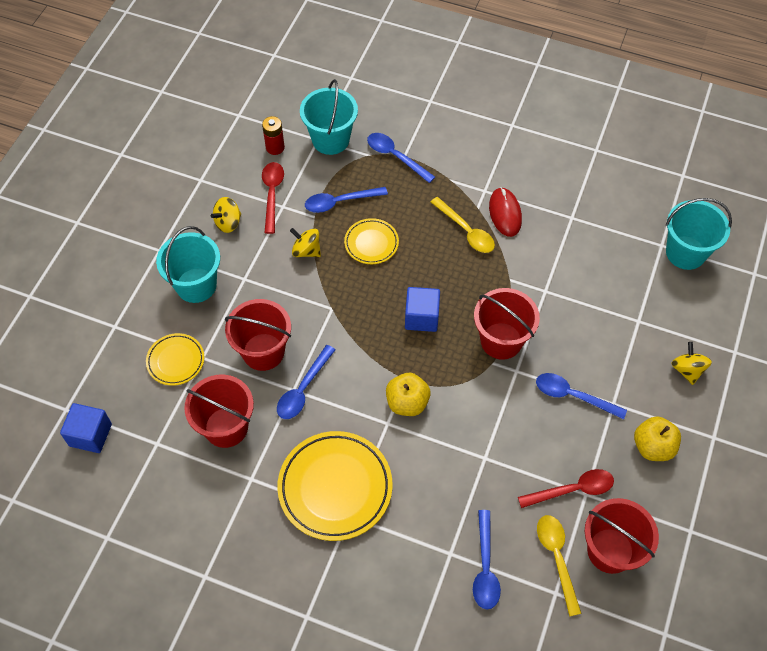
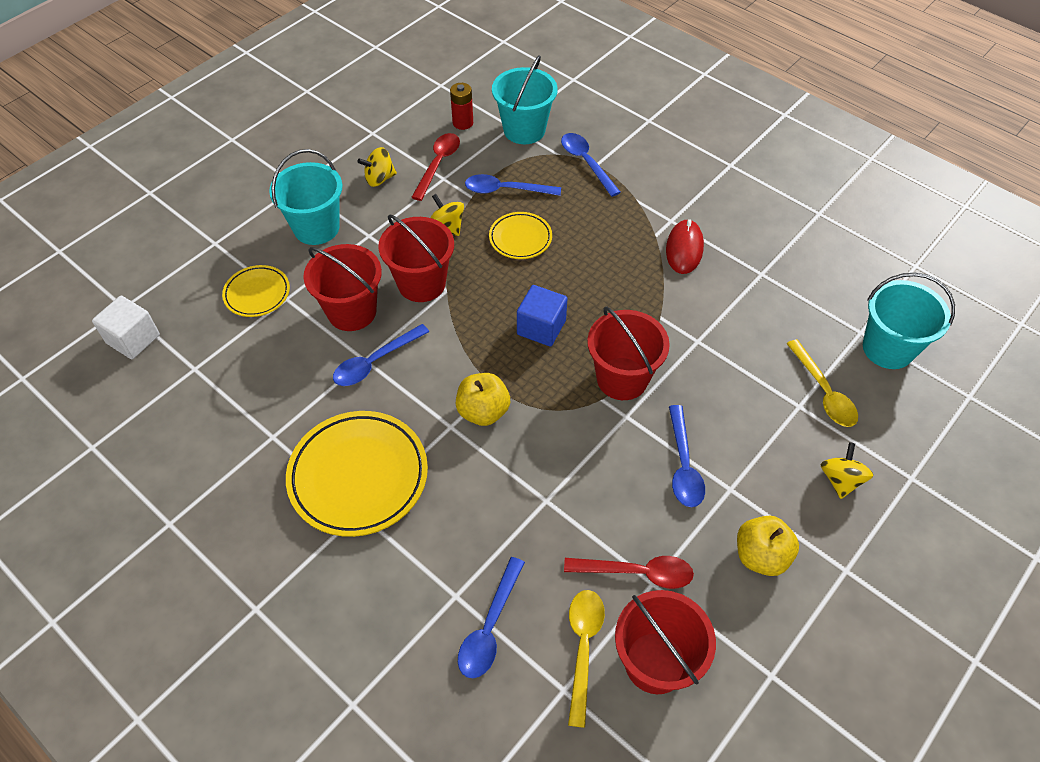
camera: 20 degrees right, 5 degrees down
blue cube [60,403,112,453] -> white cube [92,296,160,359]
red bucket [184,375,254,448] -> red bucket moved to [378,214,454,302]
yellow spoon [431,197,495,253] -> yellow spoon moved to [786,339,858,427]
blue spoon [536,373,627,419] -> blue spoon turned 135 degrees counterclockwise [669,405,705,507]

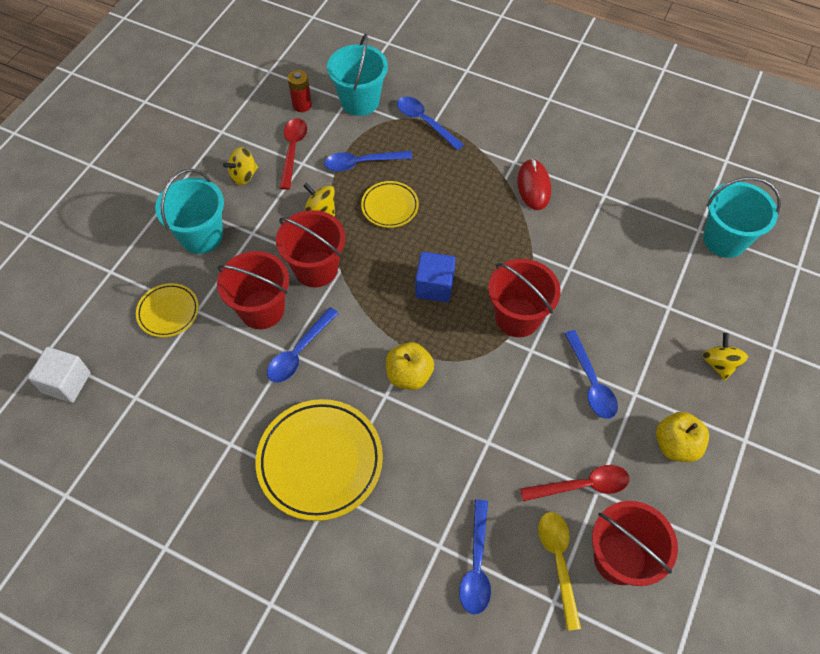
camera: 15 degrees left, 5 degrees up
yellow spoon [786,339,858,427] -> none

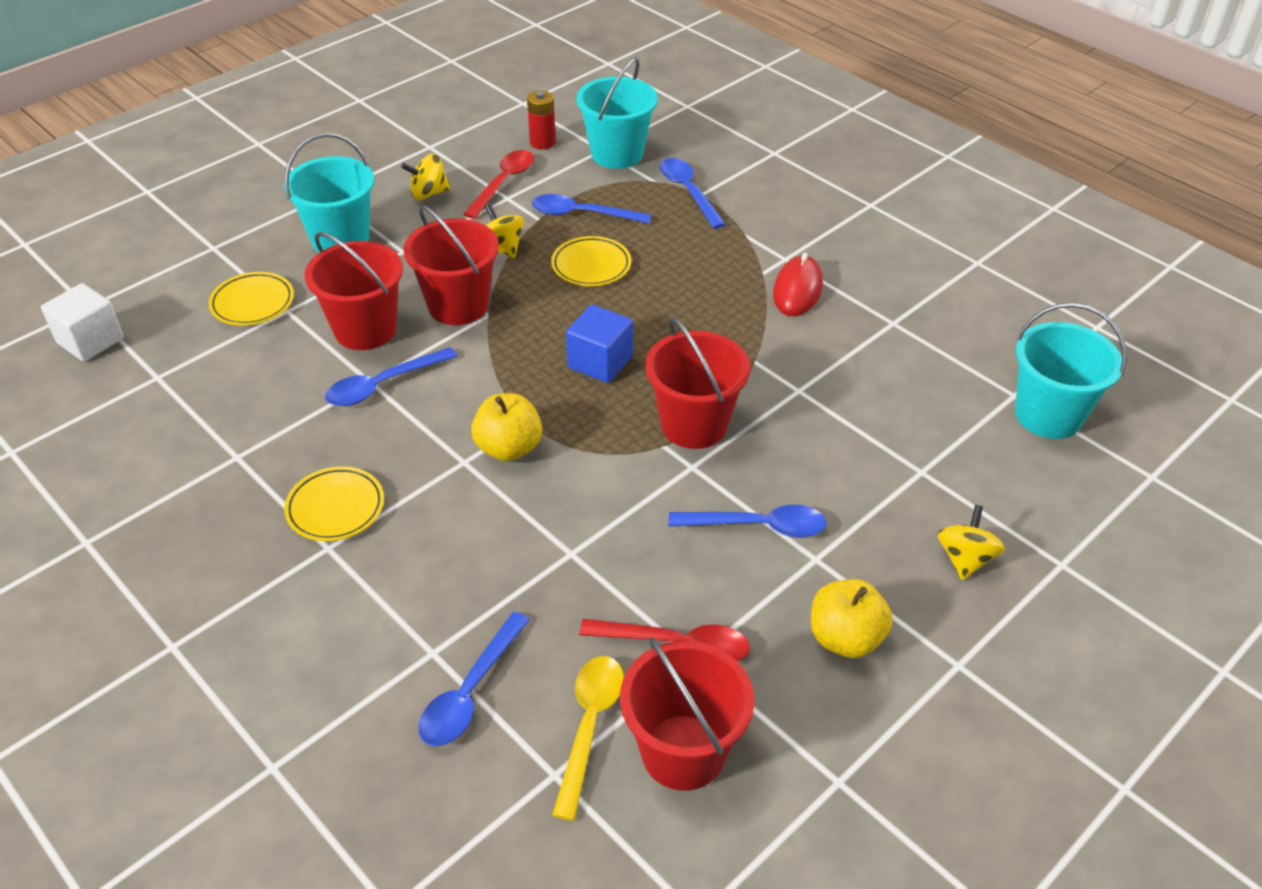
camera: 20 degrees right, 15 degrees down
yellow plate [256,399,383,521] -> yellow plate [284,466,384,541], size x0.54
blue spoon [564,330,618,419] -> blue spoon turned 90 degrees counterclockwise [669,505,827,538]

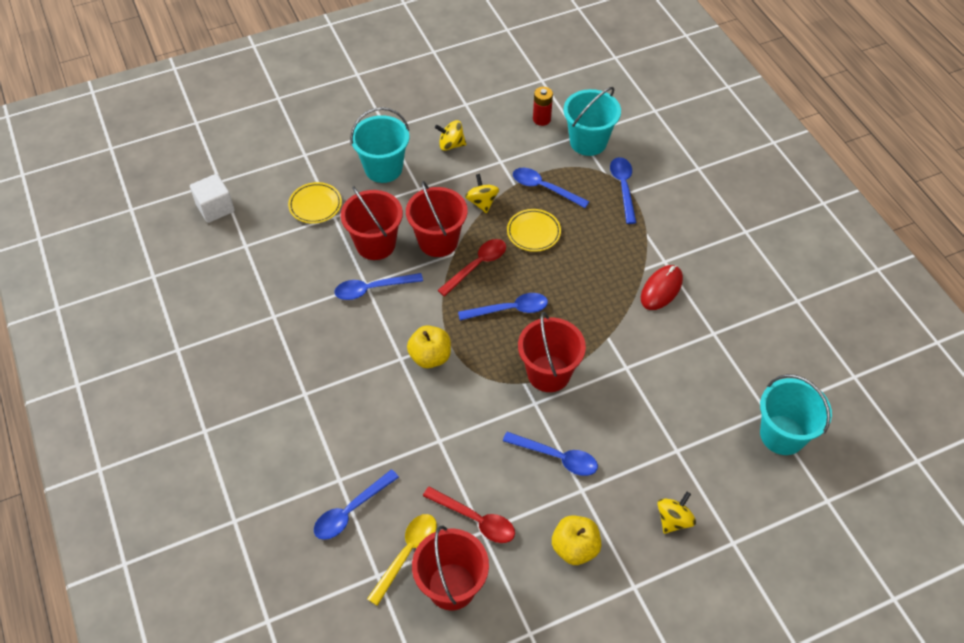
camera: 20 degrees right, 10 degrees up
yellow plate [284,466,384,541] -> none
red spoon [464,150,534,219] -> red spoon moved to [437,239,506,296]
blue cube [566,304,633,383] -> blue spoon [458,293,548,320]

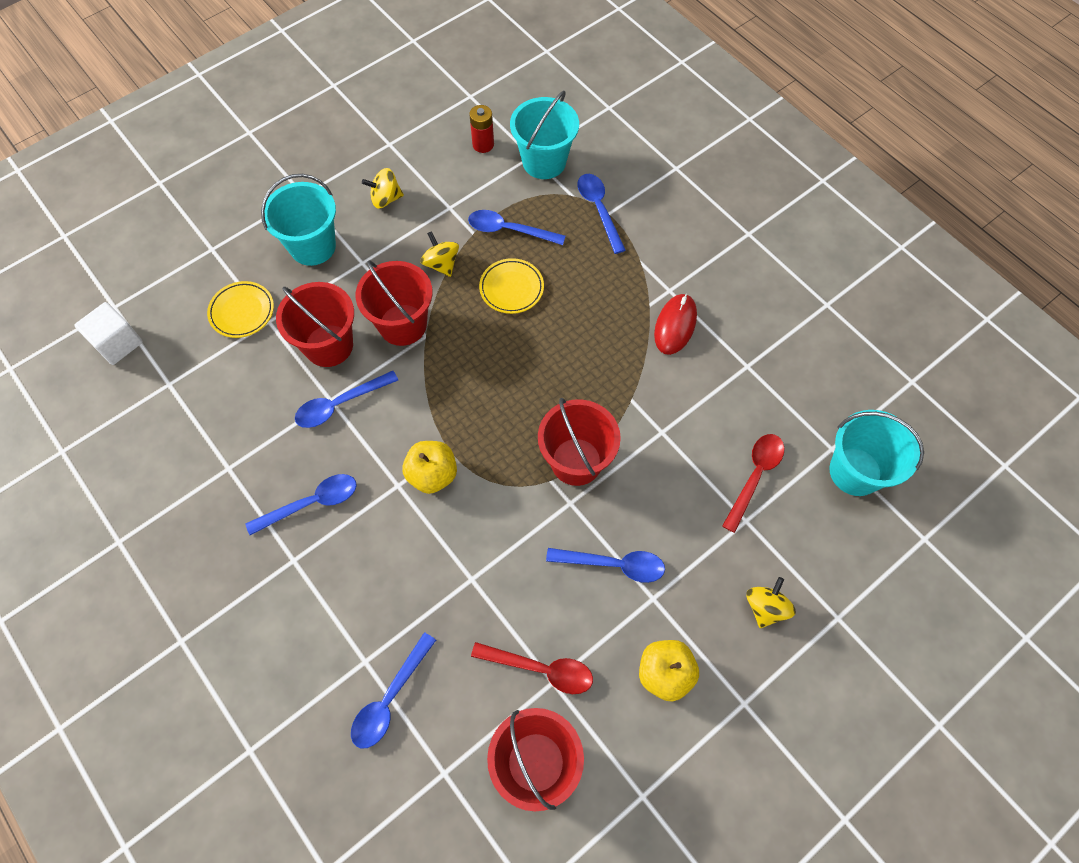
camera: 15 degrees left, 10 degrees up
yellow spoon [367,514,437,606] -> none
red spoon [437,239,506,296] -> red spoon moved to [722,434,784,533]
blue spoon [458,293,548,320] -> blue spoon moved to [246,474,357,535]

